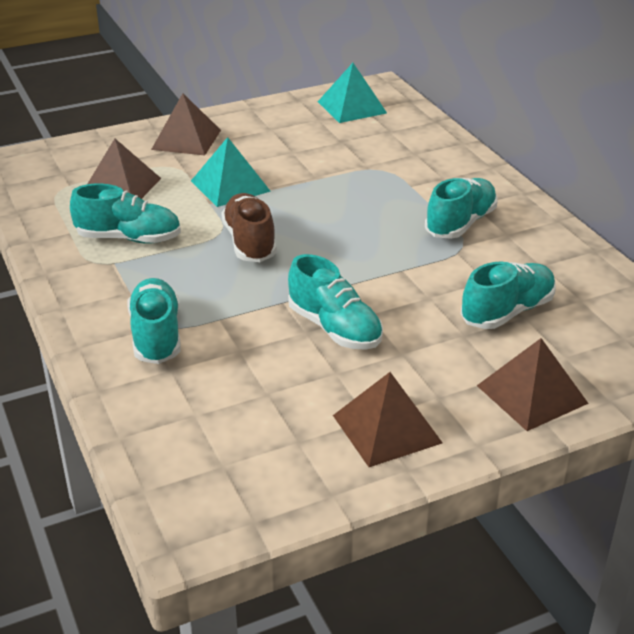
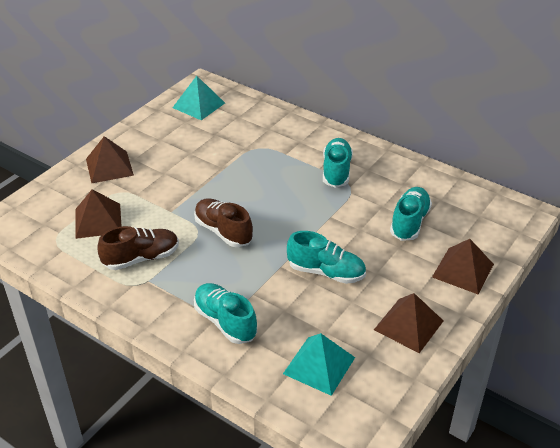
camera: 30 degrees left, 5 degrees up
turquoise shoe [70,184,181,244] -> brown shoe [98,226,179,270]
turquoise pyramid [191,137,271,207] -> turquoise pyramid moved to [283,333,355,396]

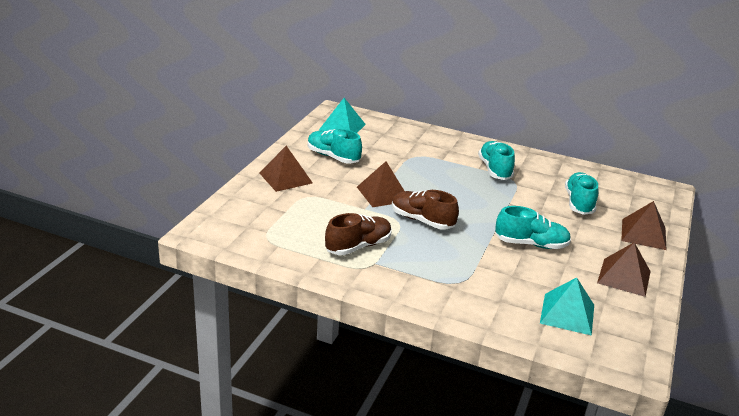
camera: 15 degrees left, 10 degrees down
brown pyramid [75,189,122,239] -> brown pyramid moved to [357,161,404,207]
turquoise shoe [194,283,257,344] -> turquoise shoe moved to [308,129,362,164]

